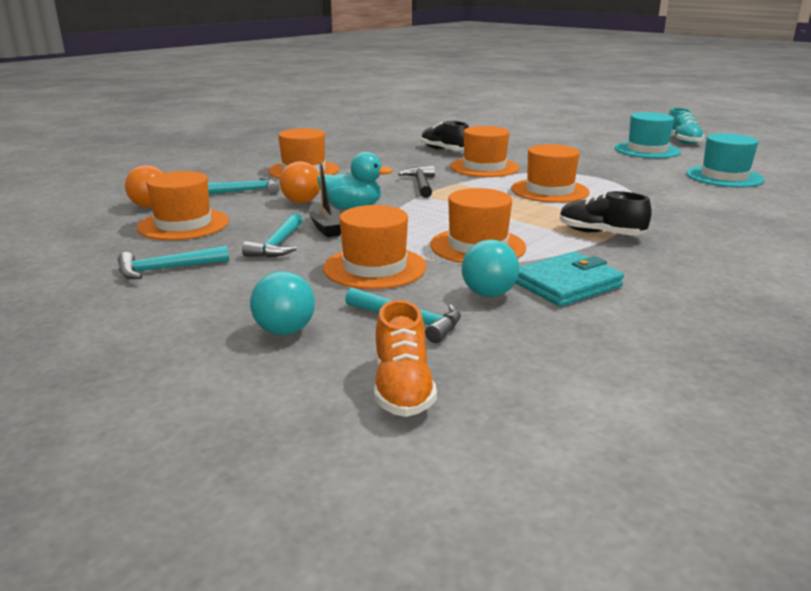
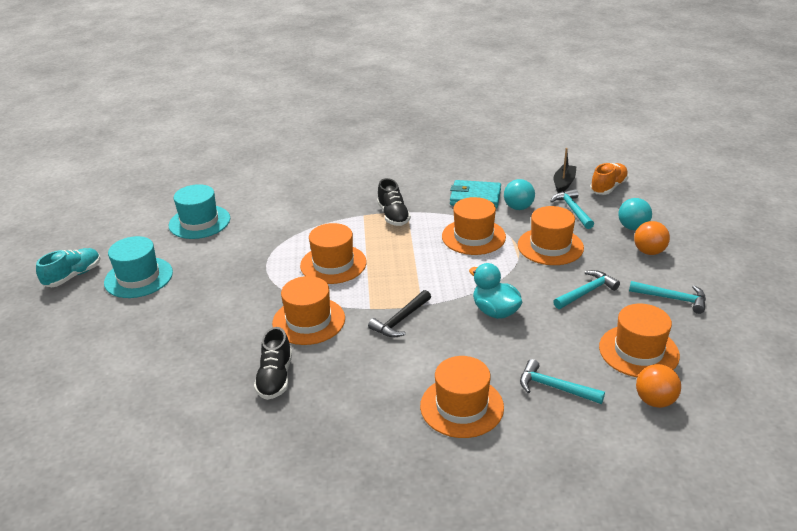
camera: 135 degrees left, 10 degrees up
orange ball [280,161,320,203] -> orange ball moved to [634,221,670,255]
black boat [308,161,341,237] -> black boat moved to [554,148,577,193]

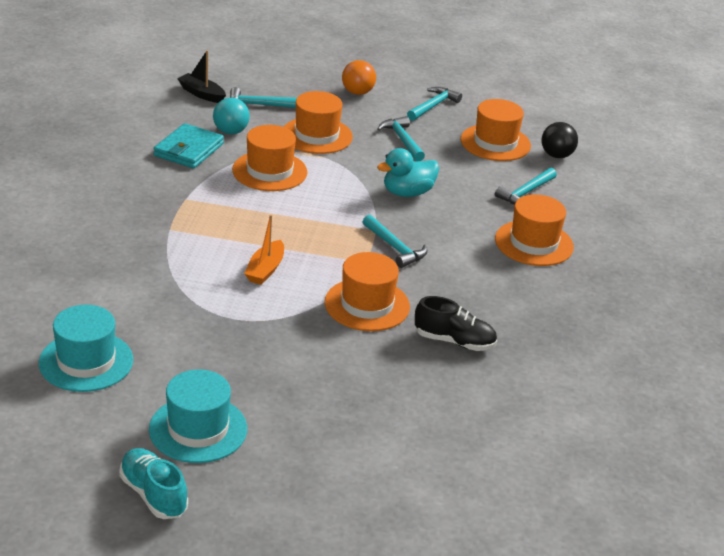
camera: 80 degrees left, 0 degrees up
orange hat [300,223,367,284] -> orange boat [244,215,284,285]
black hammer [368,290,431,338] -> turquoise hammer [363,215,427,268]
black shoe [377,178,411,226] -> none
orange shoe [590,163,629,195] -> none
turquoise ball [618,198,652,230] -> none
orange ball [636,364,681,408] -> black ball [542,122,578,158]

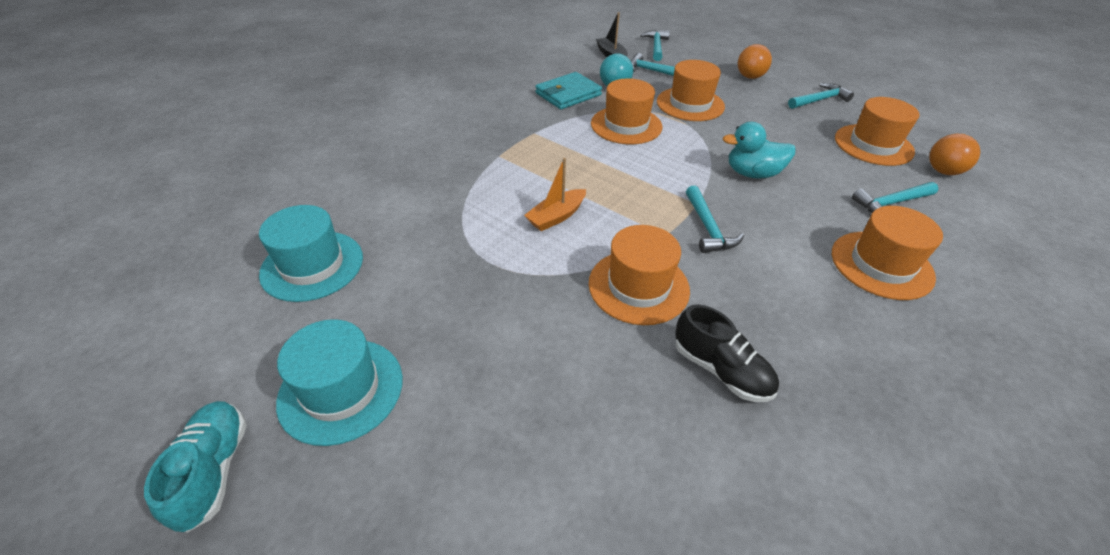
camera: 30 degrees right, 10 degrees up
turquoise hammer [377,116,425,161] -> turquoise hammer moved to [640,30,670,61]
black ball [542,122,578,158] -> orange ball [929,134,980,175]

